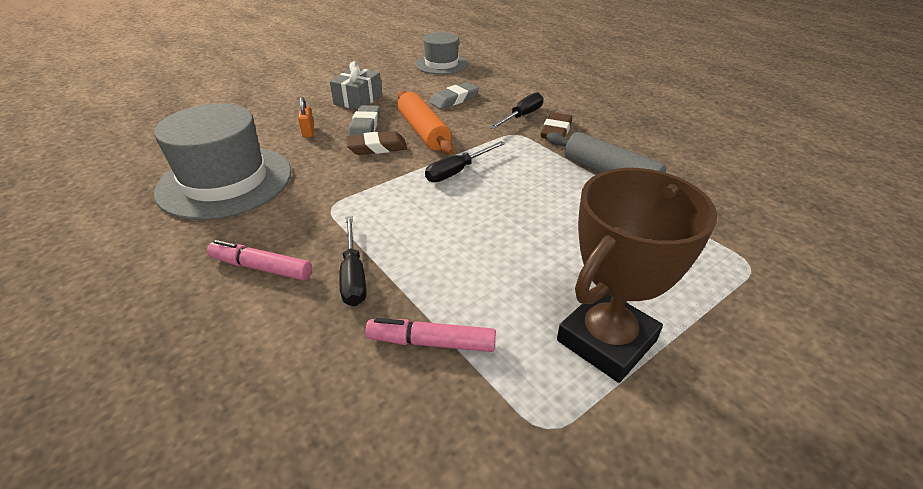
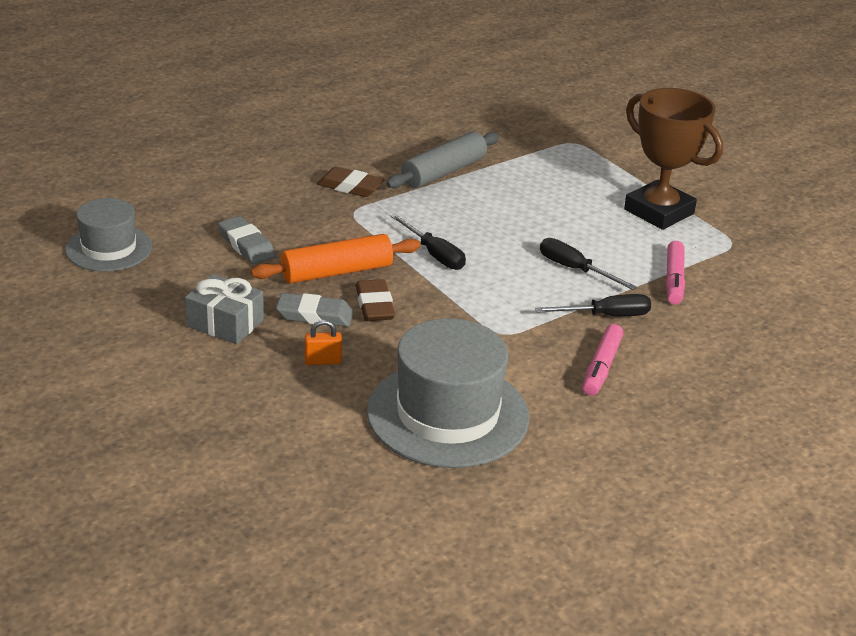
camera: 90 degrees left, 5 degrees down
black screwdriver [489,92,543,129] -> black screwdriver moved to [540,238,637,290]

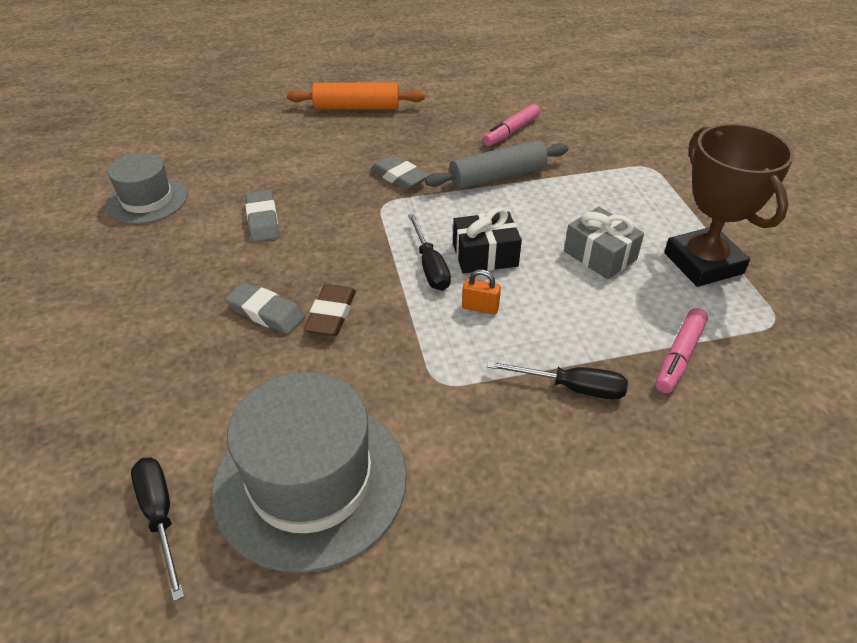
camera: 25 degrees right, 10 degrees up
grey gift [185,274,264,344] -> grey gift moved to [564,207,644,279]
orange rolling pin [251,234,421,284] -> orange rolling pin moved to [287,83,425,110]
orange padlock [305,320,342,365] -> orange padlock moved to [462,269,501,314]
brown eraser [317,166,385,197] -> grey eraser [371,155,429,190]
black screwdriver [540,238,637,290] -> black screwdriver moved to [131,458,184,601]
pink marker [583,324,623,396] -> pink marker moved to [483,104,540,146]
none -> black gift [453,207,522,274]

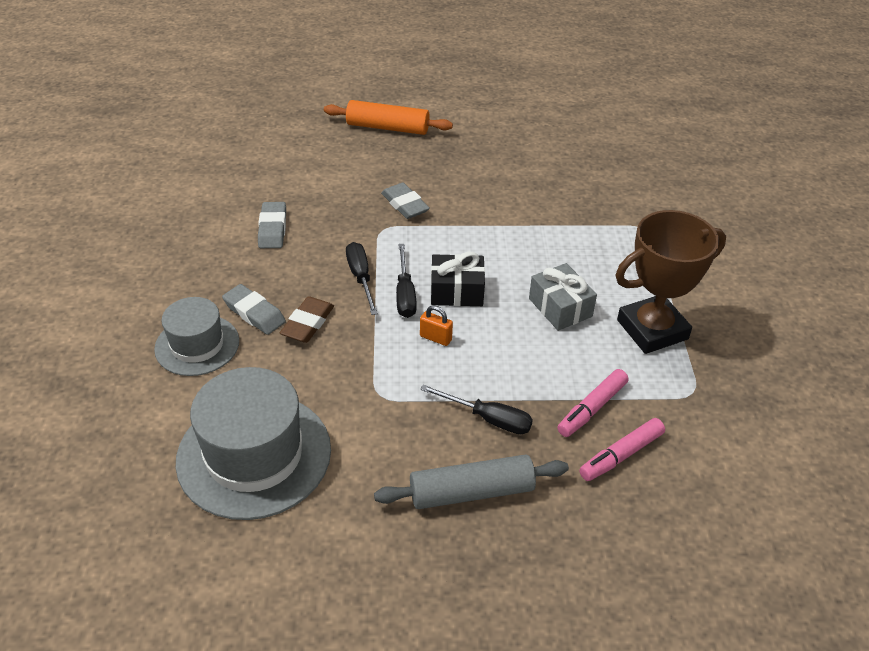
camera: 10 degrees right, 0 degrees up
grey hat [106,153,187,224] -> grey hat moved to [154,297,239,376]
black screwdriver [131,458,184,601] -> black screwdriver moved to [346,242,378,315]
grey rolling pin [425,140,568,190] -> grey rolling pin moved to [374,455,569,509]
pink marker [483,104,540,146] -> pink marker moved to [579,418,665,481]
brown trophy [664,124,794,287] -> brown trophy turned 75 degrees clockwise [616,210,726,354]

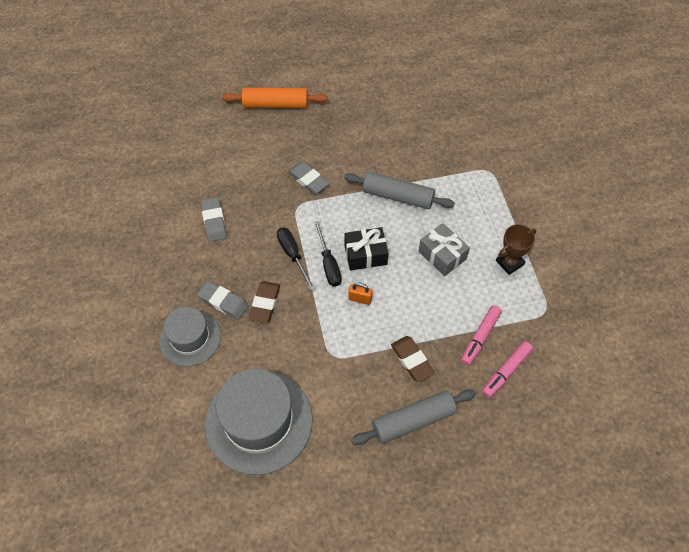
camera: 10 degrees left, 15 degrees up
black screwdriver [420,384,533,434] -> brown eraser [391,336,435,382]
brown trophy [616,210,726,354] -> brown trophy [496,224,536,275], size x0.55
none -> grey rolling pin [344,172,455,209]

